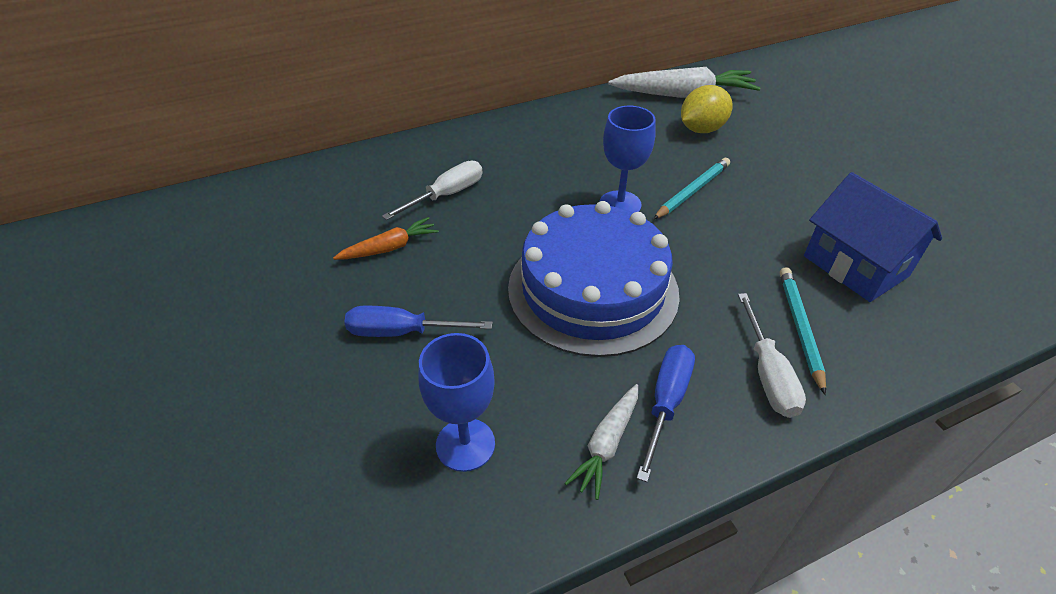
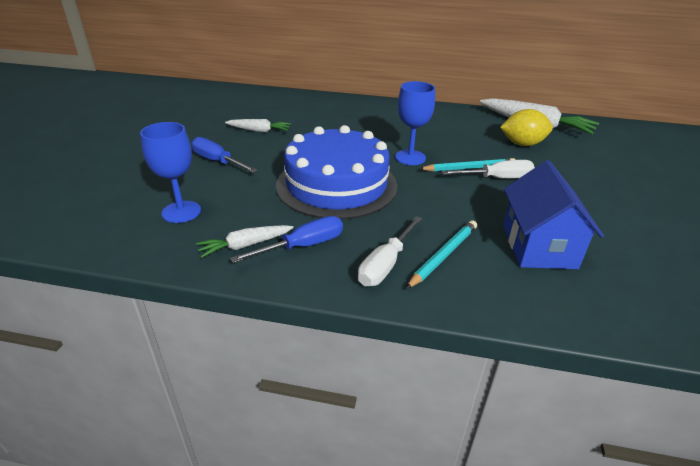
camera: 35 degrees right, 10 degrees down
orange carrot [333,217,439,260] -> white carrot [225,119,291,132]
white screwdriver [382,161,483,220] -> white screwdriver moved to [441,160,535,179]

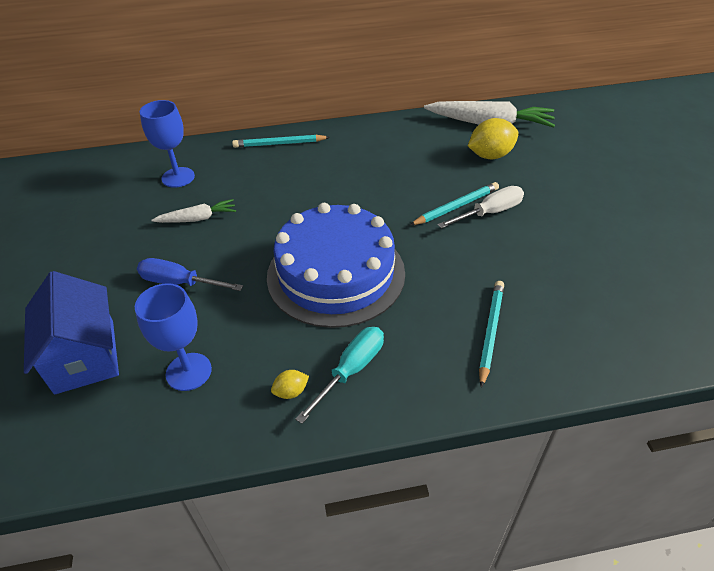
camera: 20 degrees left, 10 degrees up
white carrot [196,225,294,258] -> yellow lemon [271,370,309,399]
blue screwdriver [230,216,343,263] -> turquoise screwdriver [295,327,384,424]
white screwdriver [358,216,422,286] -> none
blue goblet [395,81,435,165] -> blue goblet moved to [140,100,195,188]
blue house [503,160,604,269] -> blue house moved to [24,271,119,395]
none -> turquoise pencil [232,135,330,148]

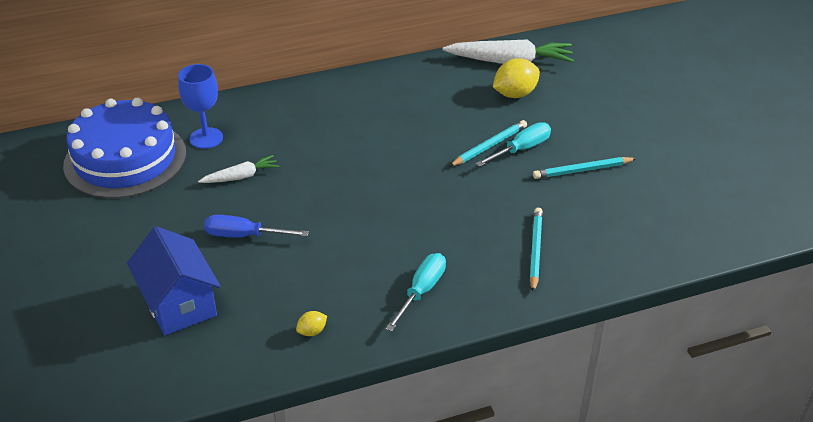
camera: 10 degrees left, 5 degrees down
blue goblet [135,283,212,391] -> none
turquoise pencil [232,135,330,148] -> turquoise pencil moved to [533,157,637,179]
blue cake [267,203,405,328] -> blue cake moved to [63,98,186,198]
yellow lemon [271,370,309,399] -> yellow lemon moved to [296,311,327,336]
white screwdriver [438,186,524,229] -> turquoise screwdriver [476,122,551,167]

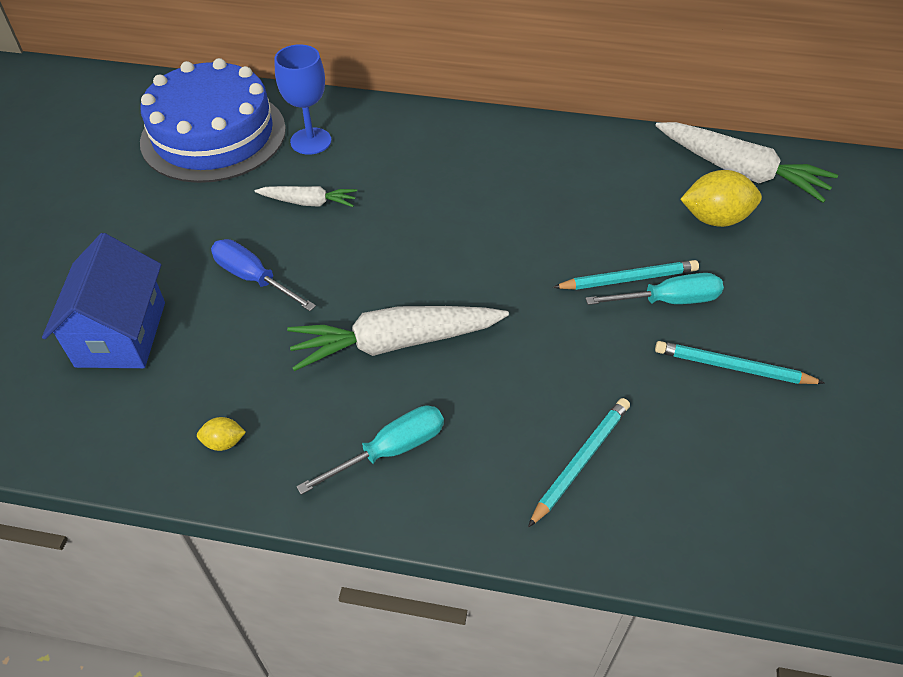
camera: 30 degrees right, 10 degrees up
none -> white carrot [287,306,509,371]

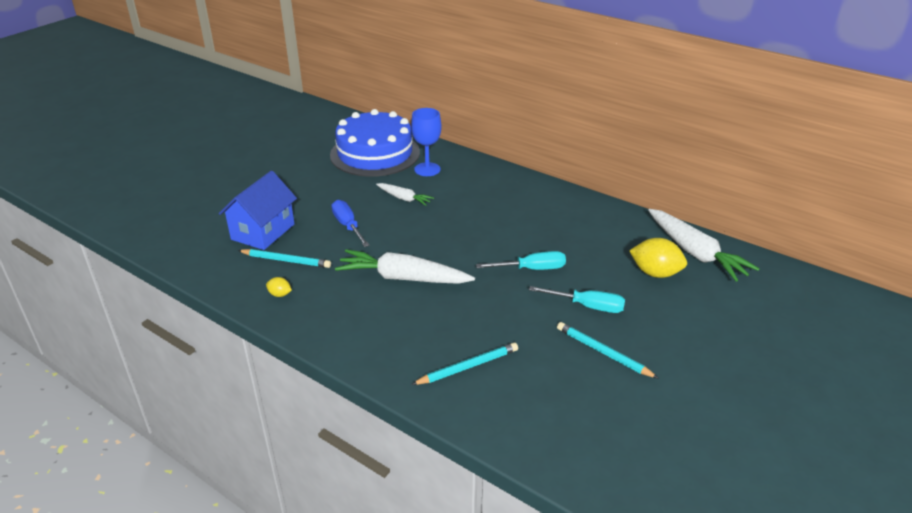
camera: 25 degrees right, 15 degrees down
turquoise screwdriver [296,405,444,495] -> turquoise screwdriver moved to [476,251,566,270]
turquoise pencil [553,260,699,290] -> turquoise pencil moved to [238,249,331,268]

